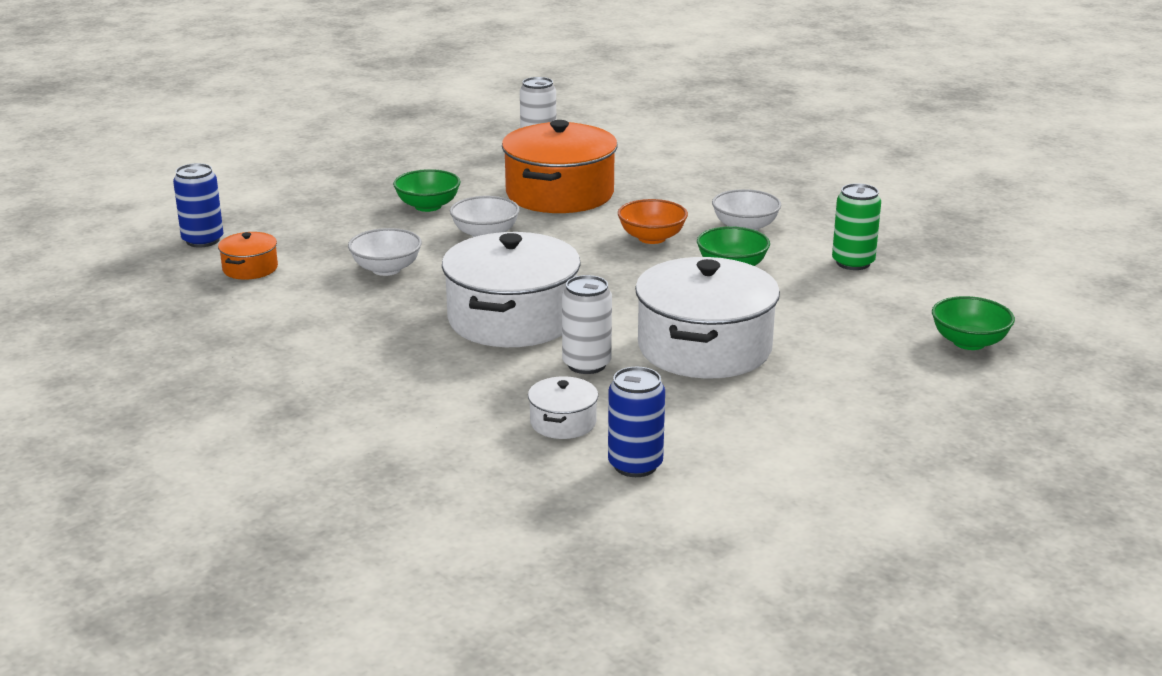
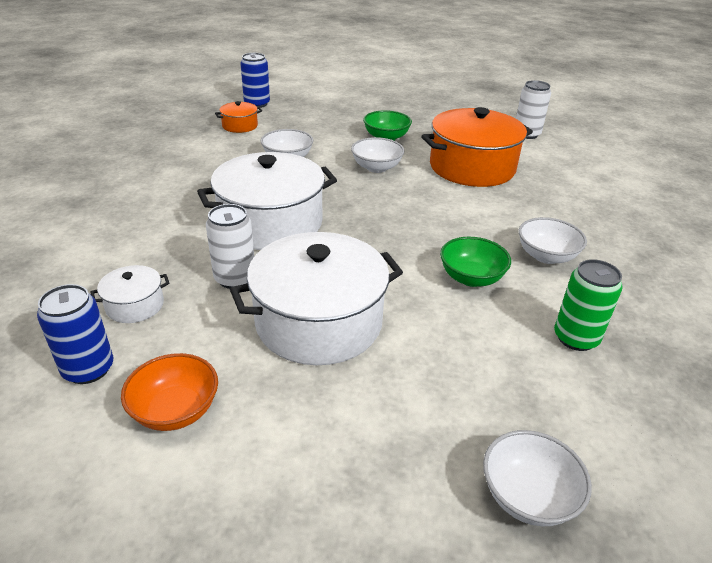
camera: 50 degrees right, 10 degrees up
orange bowl [618,199,688,244] -> orange bowl moved to [121,353,218,431]
green bowl [932,296,1015,350] -> white bowl [483,430,592,526]

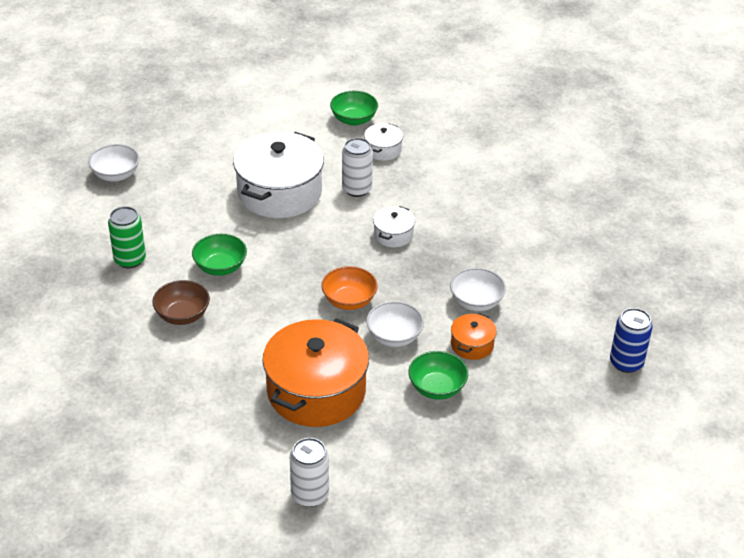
camera: 140 degrees right, 5 degrees up
blue can [37,284,113,384] -> green bowl [330,91,378,126]
orange bowl [121,353,218,431] -> orange bowl moved to [321,266,378,310]
white pot [197,152,337,250] -> white pot [373,206,415,247], size x0.45
orange pot [215,101,262,133] -> orange pot moved to [451,313,497,360]
white bowl [519,217,587,264] -> brown bowl [152,280,210,325]

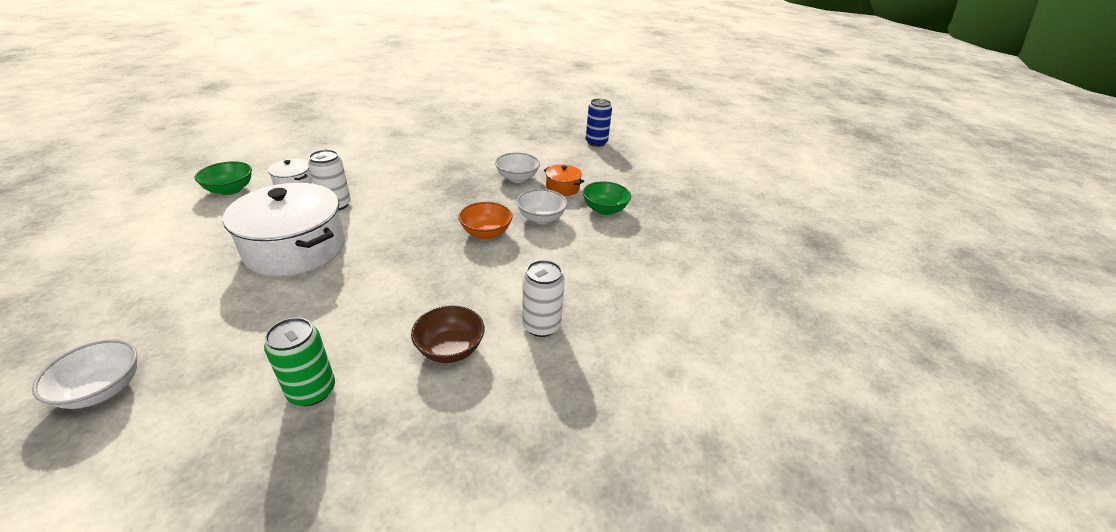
camera: 80 degrees left, 5 degrees down
green bowl [192,234,247,276] -> none
orange pot [262,318,369,427] -> none
white can [290,438,329,507] -> white can moved to [522,260,565,337]
white pot [373,206,415,247] -> none

